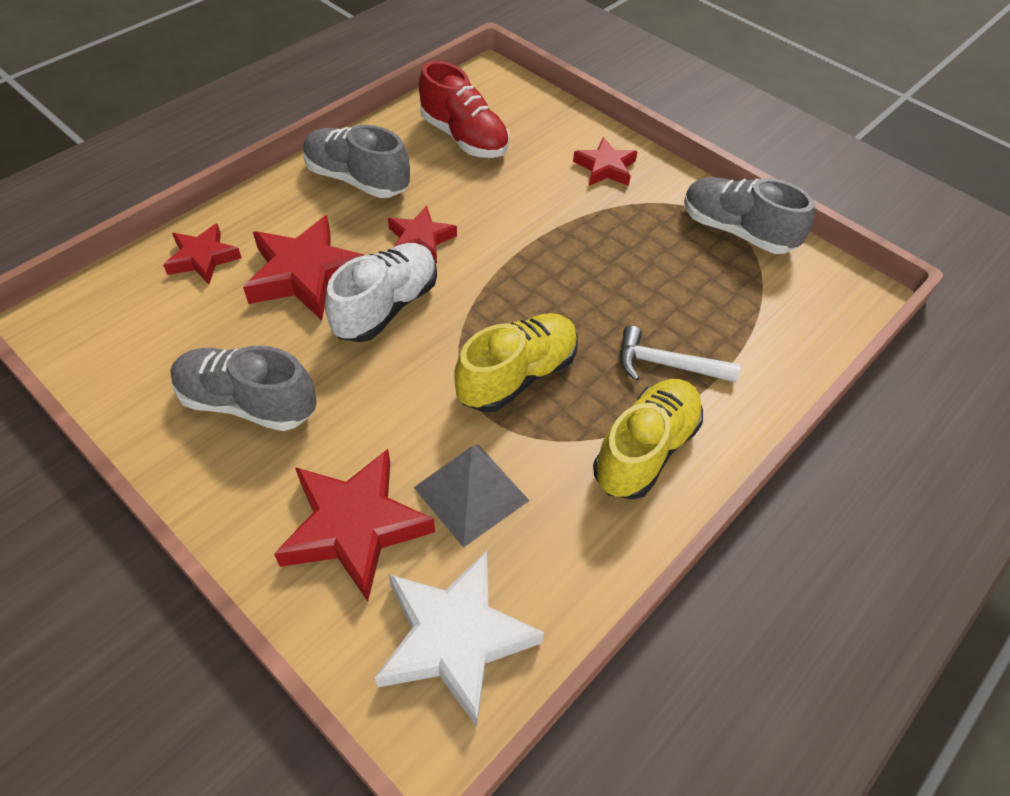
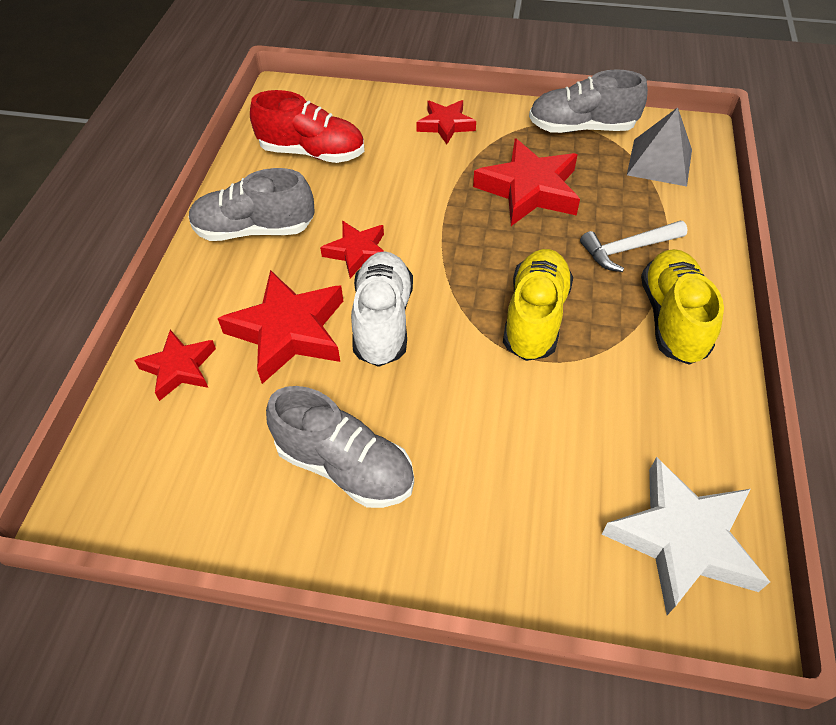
camera: 30 degrees left, 0 degrees up
grey shoe [171,346,317,431] -> grey shoe turned 135 degrees counterclockwise [266,386,414,508]
red star [274,449,435,601] -> red star moved to [473,138,580,226]
grey pyramid [414,445,530,548] -> grey pyramid moved to [627,107,692,187]

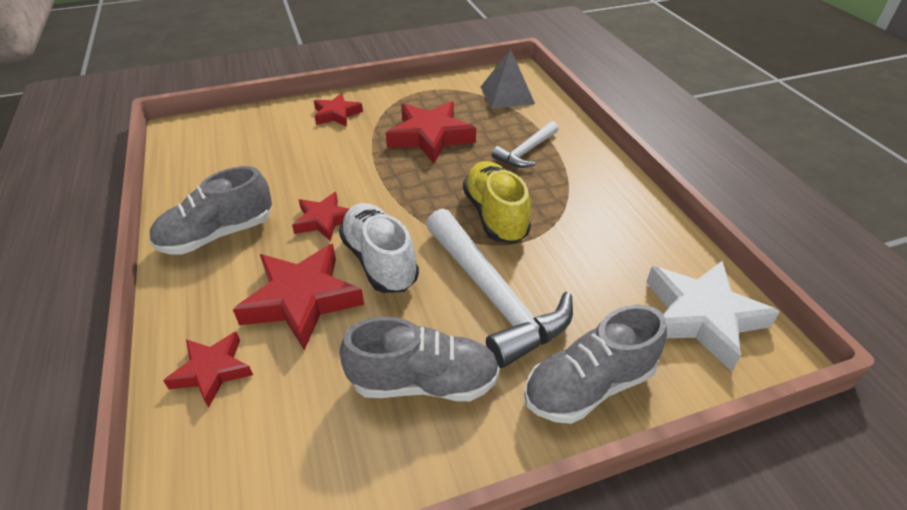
camera: 30 degrees left, 10 degrees down
red shoe [250,90,364,163] -> none
grey shoe [529,69,648,133] -> grey shoe moved to [524,305,667,424]
yellow shoe [641,249,724,364] -> none
none -> white hammer [426,209,573,368]

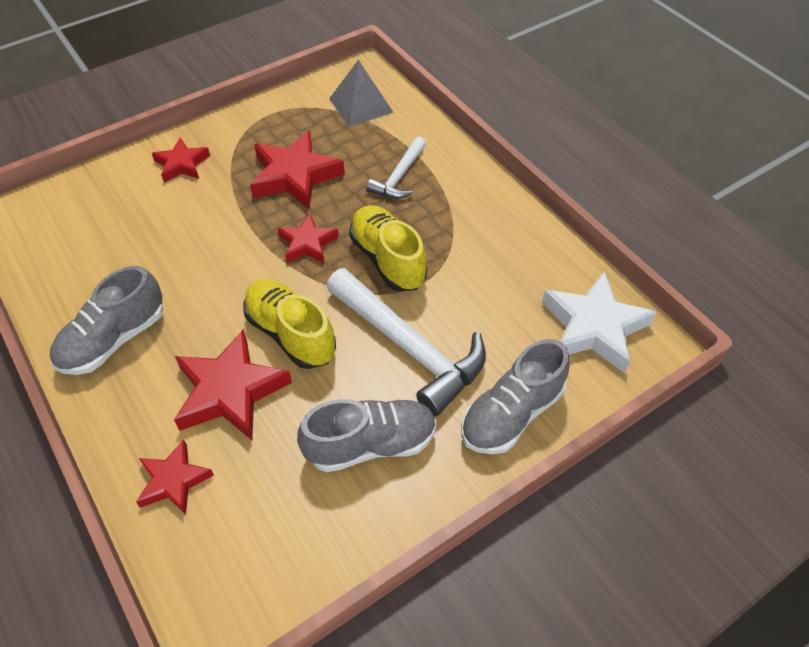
camera: 15 degrees left, 10 degrees up
red star [292,192,349,242] -> red star moved to [278,213,339,264]
white shoe [339,203,419,293] -> yellow shoe [243,279,336,369]

